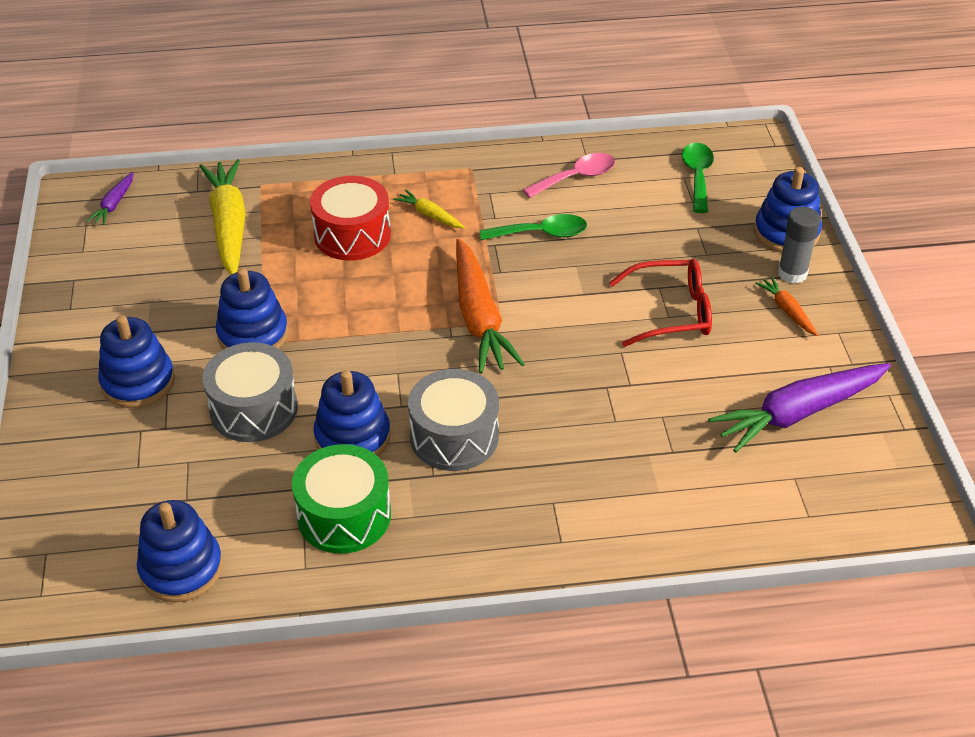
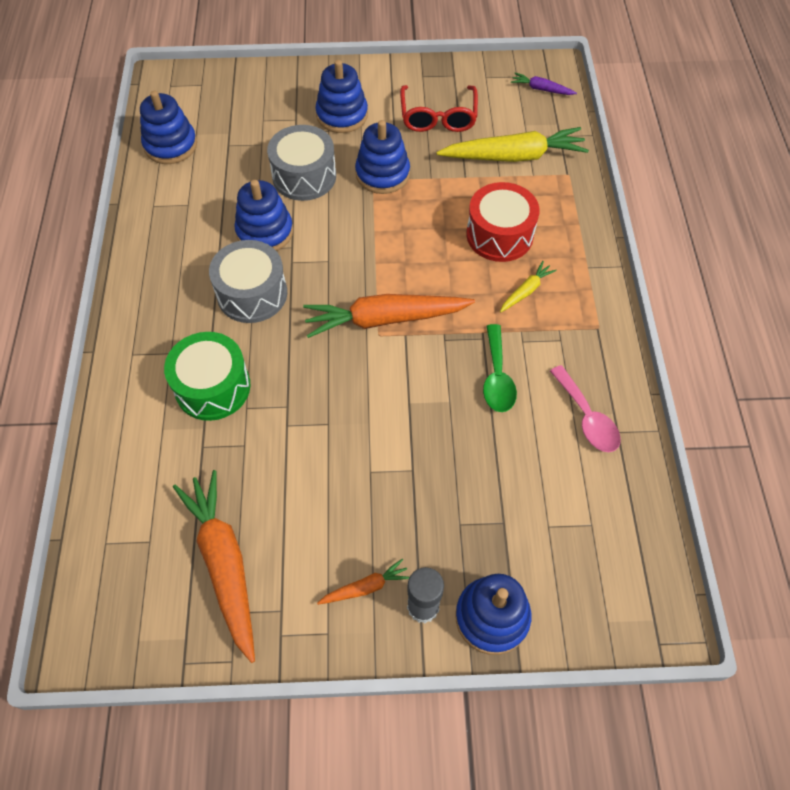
camera: 95 degrees right, 15 degrees up
green drum [292,444,391,554] -> green drum moved to [164,332,251,421]
red glasses [609,259,712,347] -> red glasses moved to [400,85,478,132]
green spoon [682,143,714,213] -> none
purple carrot [708,363,891,453] -> orange carrot [173,470,255,663]

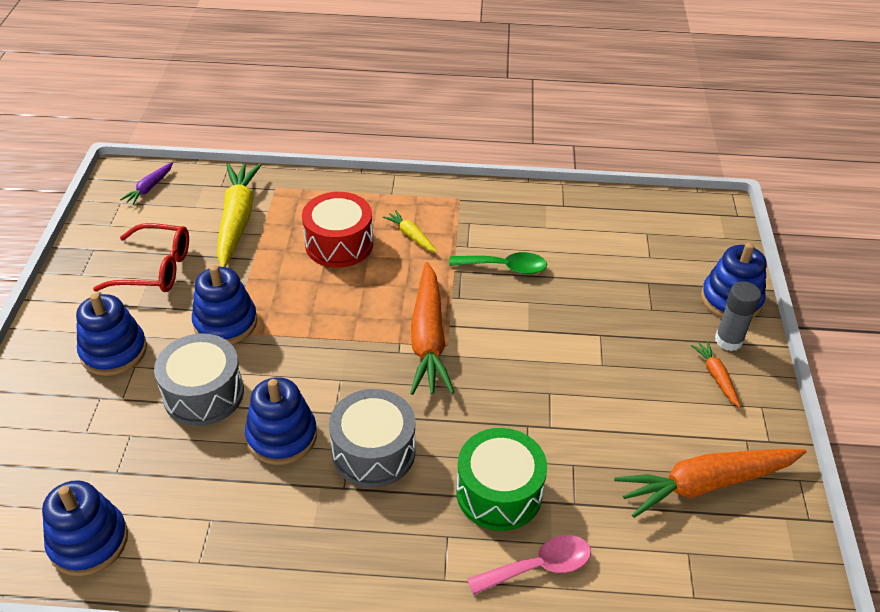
camera: 85 degrees left, 15 degrees down
pink spoon [550,365,621,452] -> pink spoon moved to [467,535,591,595]

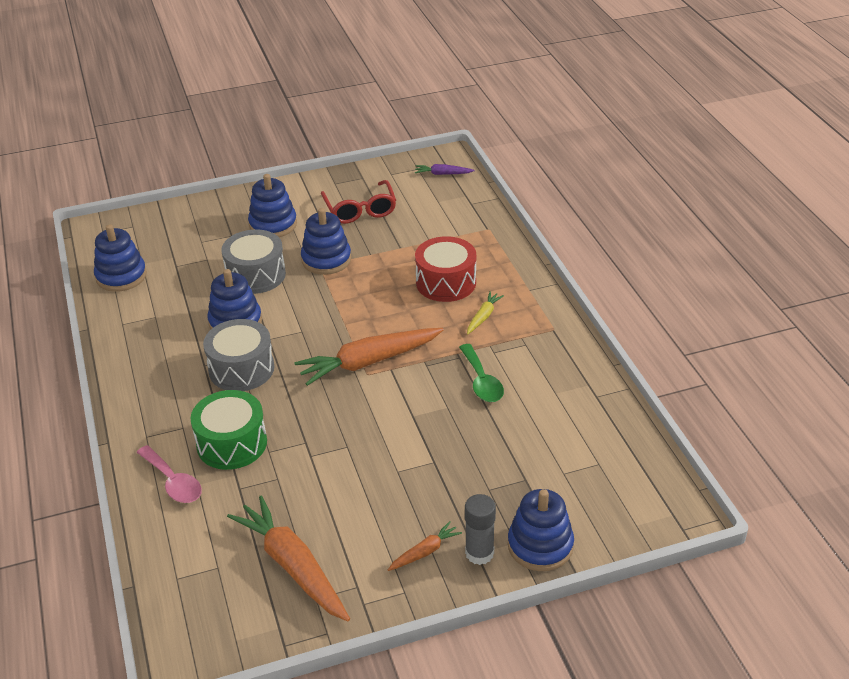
camera: 70 degrees right, 5 degrees down
yellow carrot [217,163,262,267] -> none

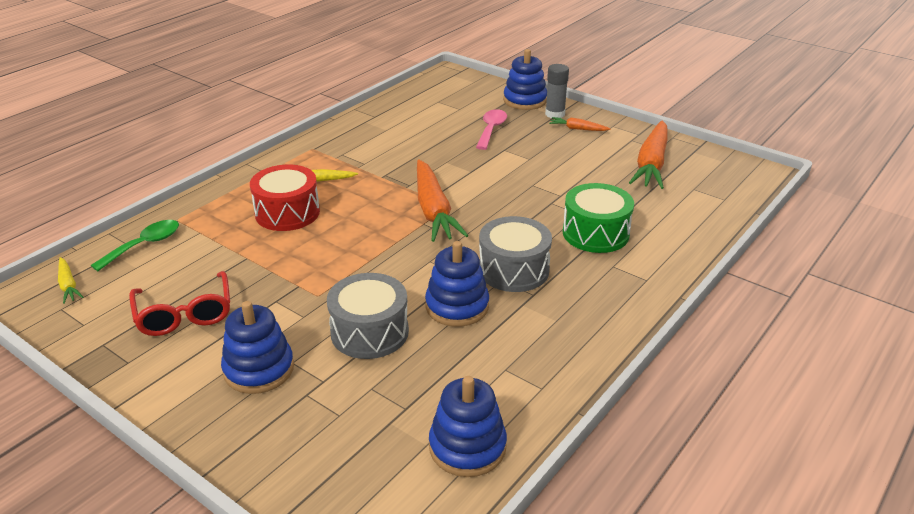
camera: 125 degrees left, 5 degrees down
pink spoon [137,445,202,503] -> pink spoon moved to [476,109,507,150]
orange carrot [294,328,444,386] -> orange carrot turned 45 degrees clockwise [417,160,468,242]
blue stacking toy [301,208,351,275] -> none
red glasses [321,180,396,224] -> red glasses turned 120 degrees clockwise [129,271,230,336]
purple carrot [415,164,475,175] -> yellow carrot [58,257,84,304]
green spoon [459,344,504,402] -> green spoon moved to [91,220,179,271]

